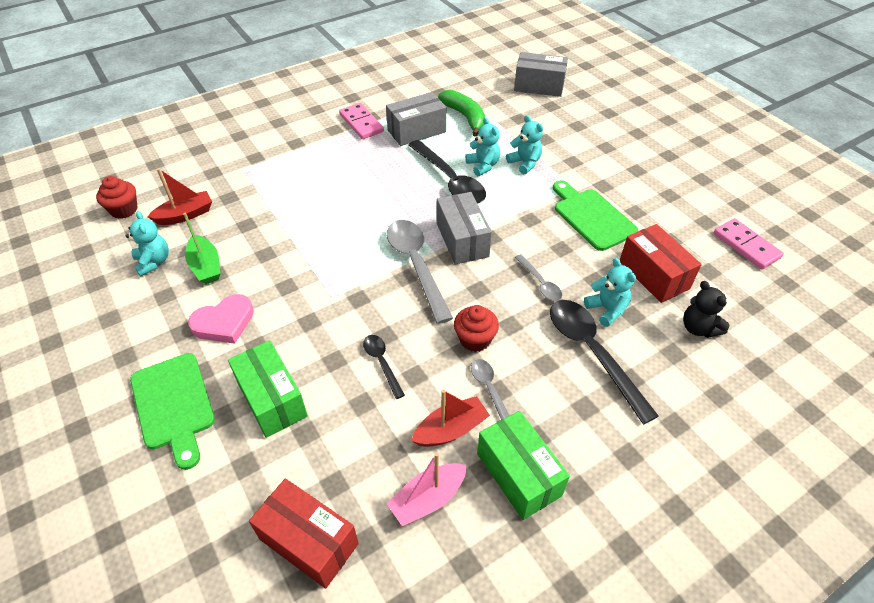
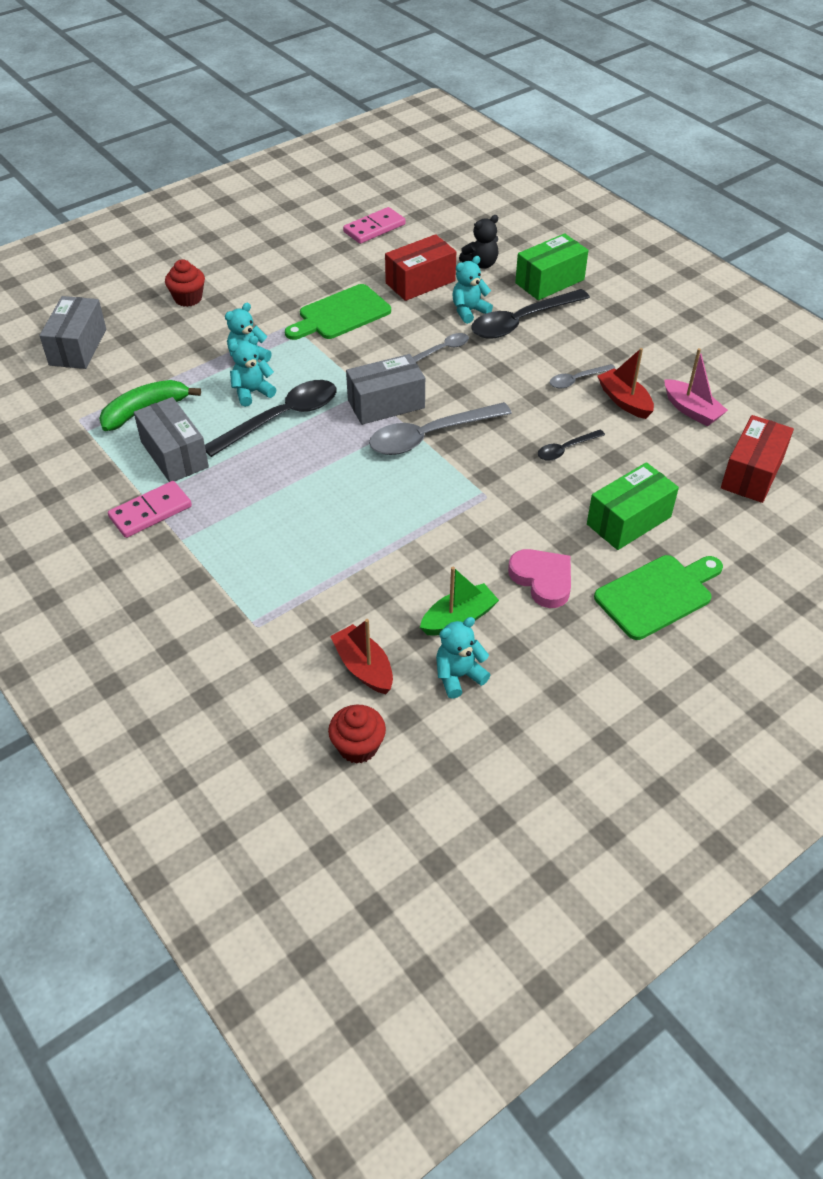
camera: 95 degrees left, 0 degrees up
red cupcake [454,305,499,352] -> red cupcake moved to [165,259,205,307]
green box [477,411,570,520] -> green box moved to [515,233,589,300]

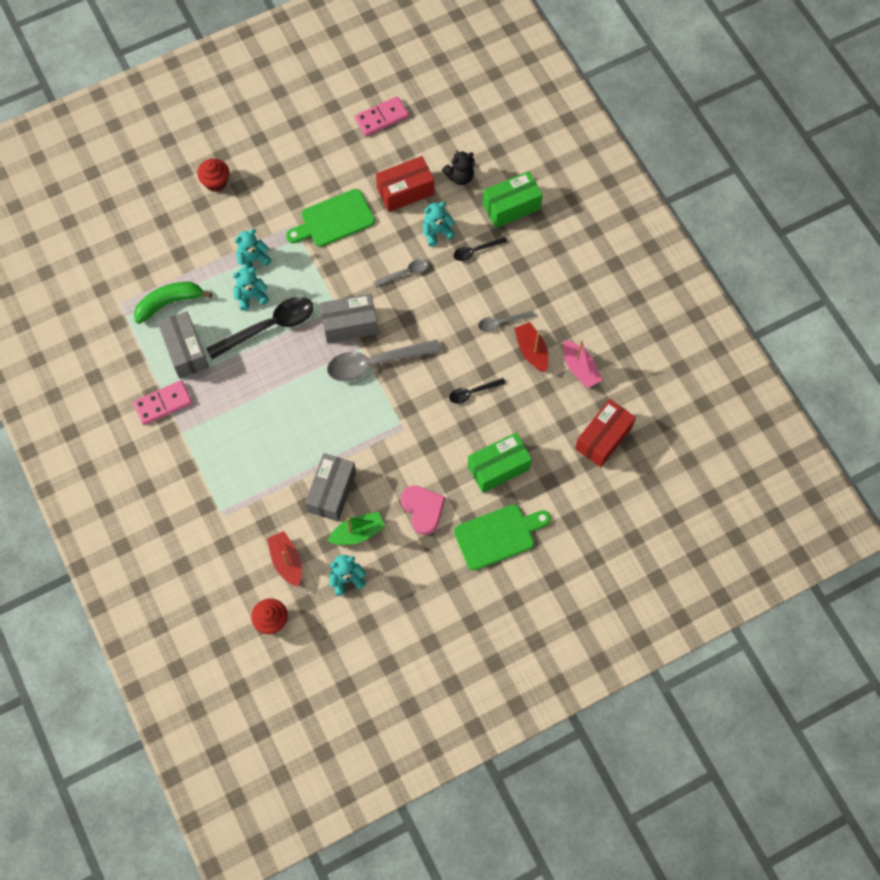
camera: 10 degrees right, 20 degrees up
grey box [39,296,106,369] -> grey box moved to [305,453,356,521]
black spoon [471,289,590,339] -> black spoon [453,237,507,261], size x0.51

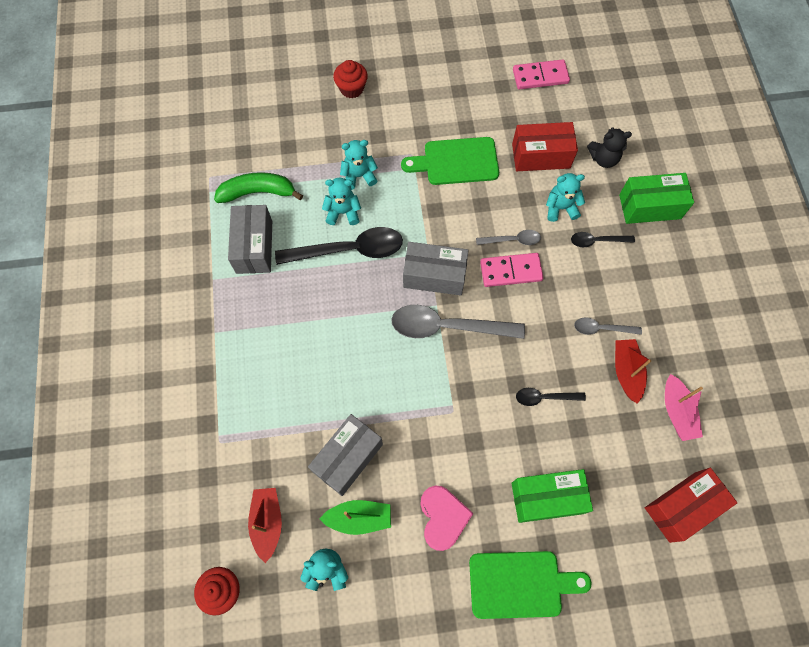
camera: 20 degrees right, 0 degrees up
pink domino [133,380,192,425] -> pink domino moved to [480,253,544,287]

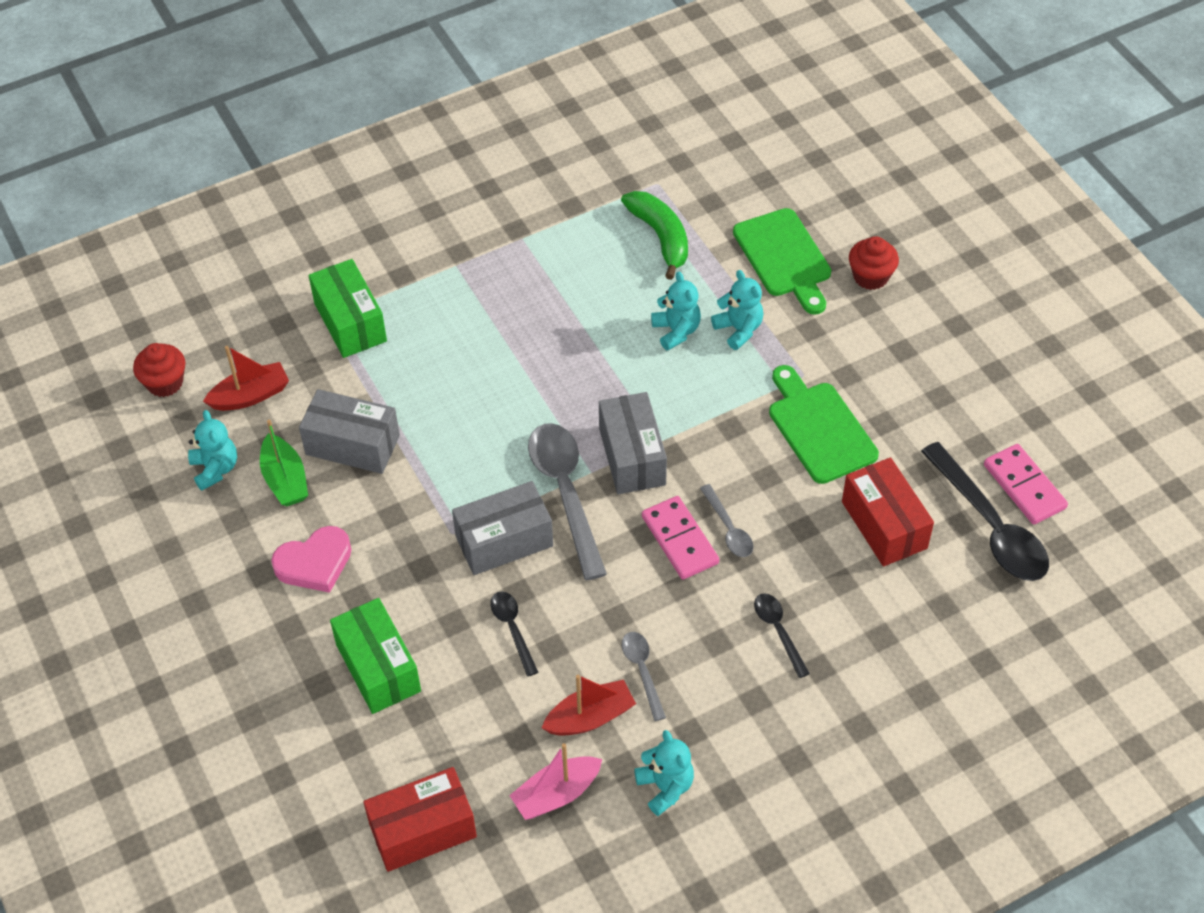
camera: 70 degrees right, 15 degrees down
grey box [228,205,272,274] -> grey box moved to [452,481,553,575]
black spoon [275,227,403,265] -> black spoon moved to [921,442,1049,581]
green cutting board [469,551,591,619] -> green cutting board moved to [733,208,831,315]
turquoise teddy bear [546,173,585,222] -> turquoise teddy bear moved to [634,730,694,816]
black teddy bear [587,128,632,168] -> none
green box [619,173,694,224] -> green box moved to [309,259,387,358]
red box [645,468,737,543] -> red box turned 60 degrees counterclockwise [363,767,477,872]

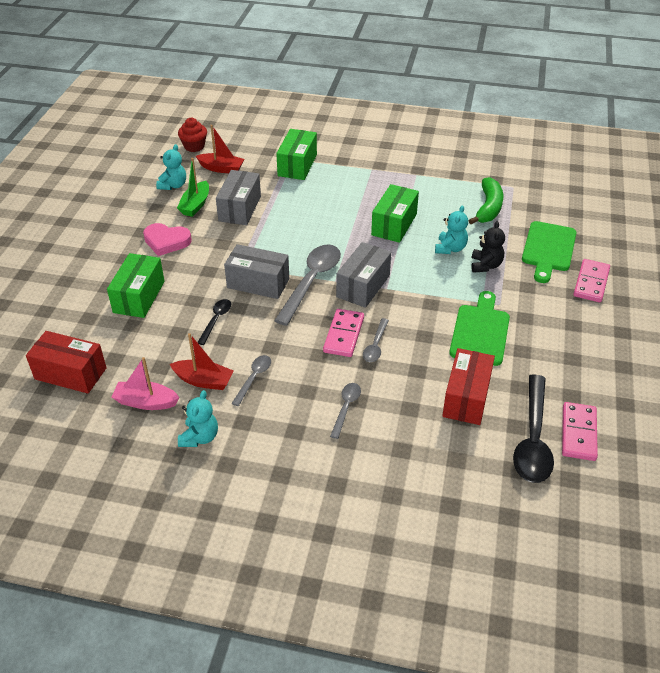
camera: 40 degrees right, 10 degrees down
grey box [299,389,400,474] -> grey box turned 45 degrees clockwise [216,170,261,225]
turquoise teddy bear [711,270,763,350] -> black teddy bear [471,221,505,273]
black spoon [754,593,810,678] -> grey spoon [330,383,361,439]
red cupcake [849,236,899,290] -> pink domino [573,259,610,302]
none -> green box [371,184,419,243]

